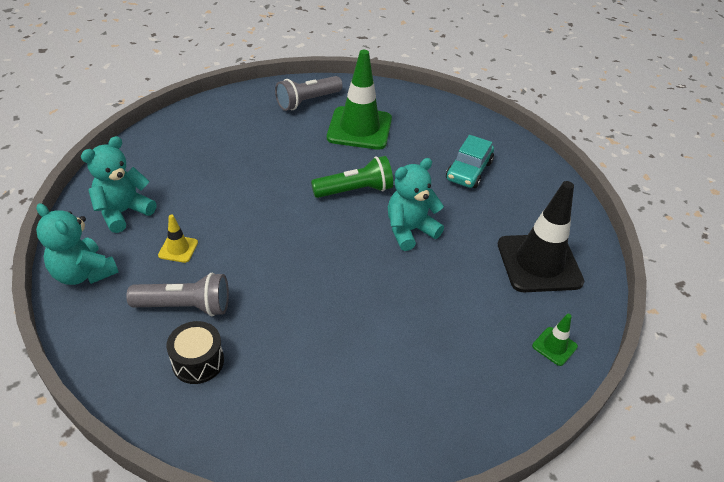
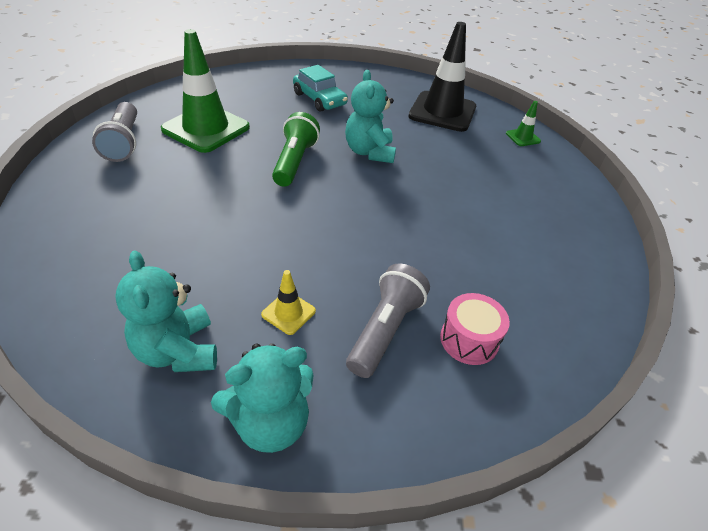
camera: 65 degrees left, 0 degrees up
black drum [166,321,224,384] -> pink drum [440,293,510,365]

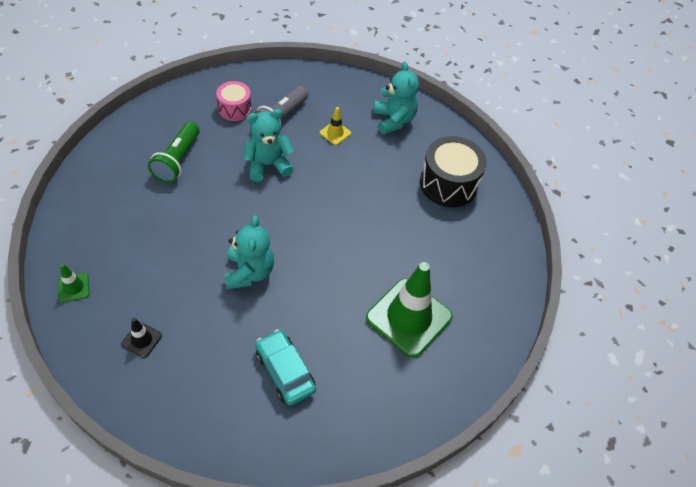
camera: 175 degrees left, 10 degrees up
grey flashlight [92,102,137,162] -> none
turquoise teddy bear [211,343,314,453] -> turquoise teddy bear moved to [243,109,295,182]
green flashlight [272,112,320,187] -> green flashlight moved to [148,122,199,183]
black traffic cone [408,22,476,132] -> black traffic cone [121,318,162,358], size x0.43
none -> black drum [420,136,487,207]

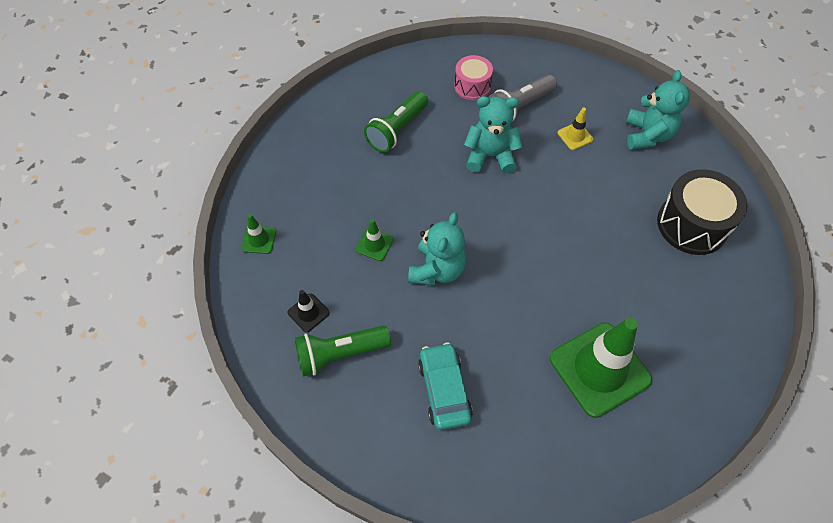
camera: 25 degrees right, 5 degrees up
none -> green flashlight [295,325,391,377]
none -> green traffic cone [356,219,394,261]

